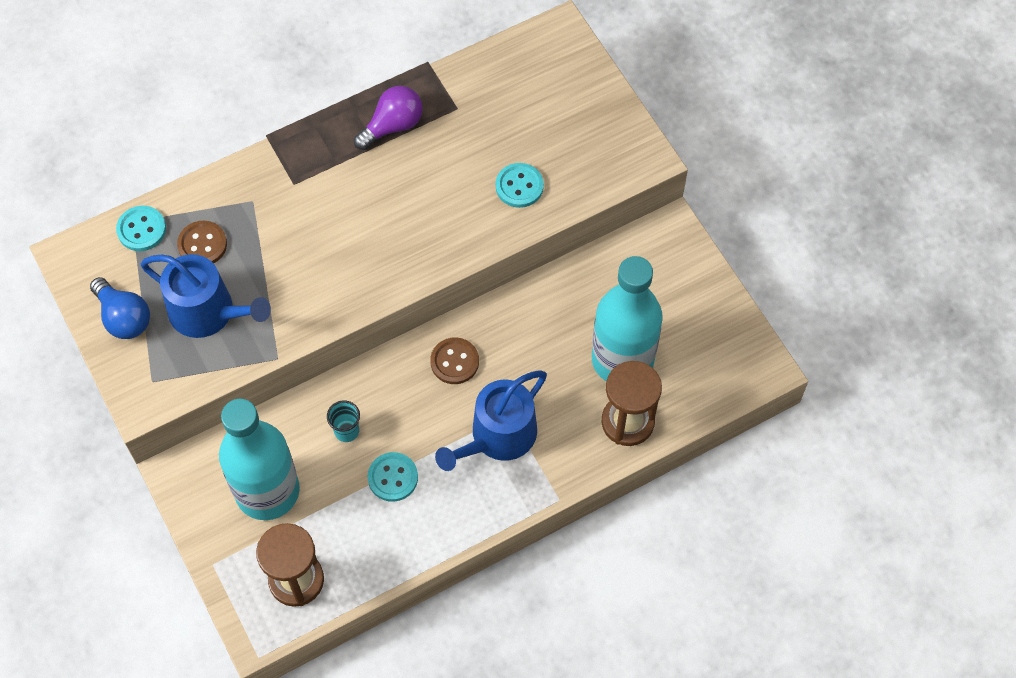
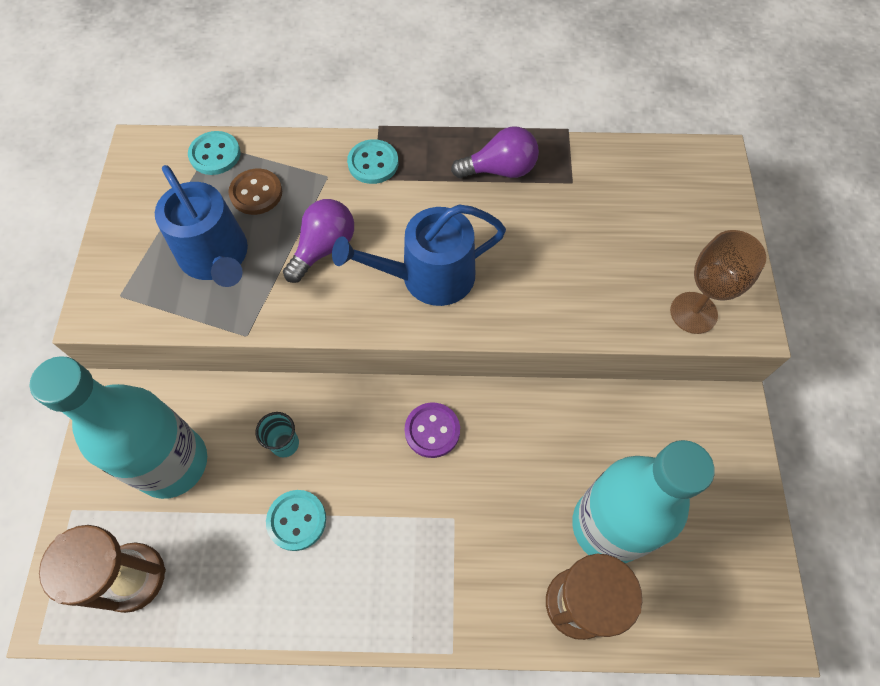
camera: 30 degrees right, 0 degrees up
blue light bulb [90,277,150,339] -> none
brown button [430,337,479,384] -> purple button [404,403,460,458]
blue watering can [435,370,547,471] -> blue watering can moved to [332,205,506,306]
turquoise button [496,163,544,208] -> turquoise button moved to [347,139,398,184]
none -> purple light bulb [283,199,354,283]
none -> brown goblet [670,230,766,334]

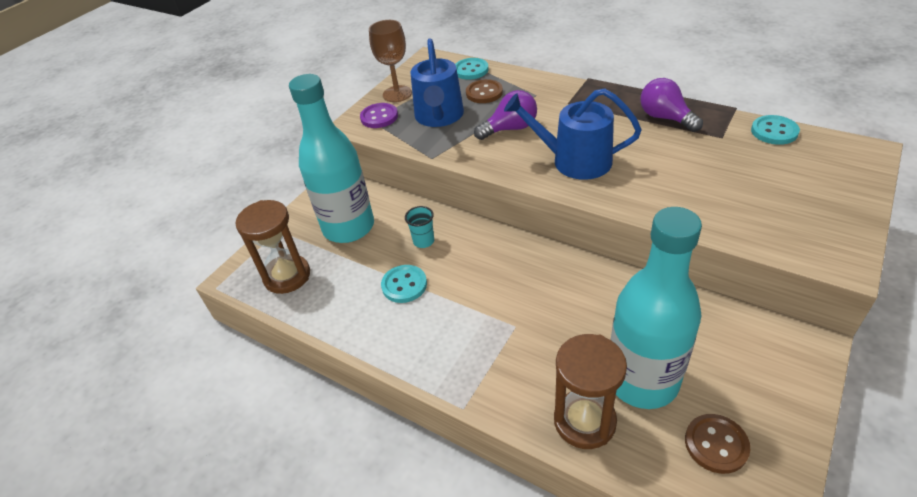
camera: 35 degrees right, 20 degrees down
turquoise button [347,139,398,184] -> turquoise button moved to [751,115,800,145]
purple button [404,403,460,458] -> purple button moved to [360,103,398,128]
purple light bulb [451,126,539,178] -> purple light bulb turned 150 degrees counterclockwise [640,78,703,132]
brown goblet [670,230,766,334] -> brown goblet moved to [369,20,412,102]
none -> brown button [685,414,750,474]

